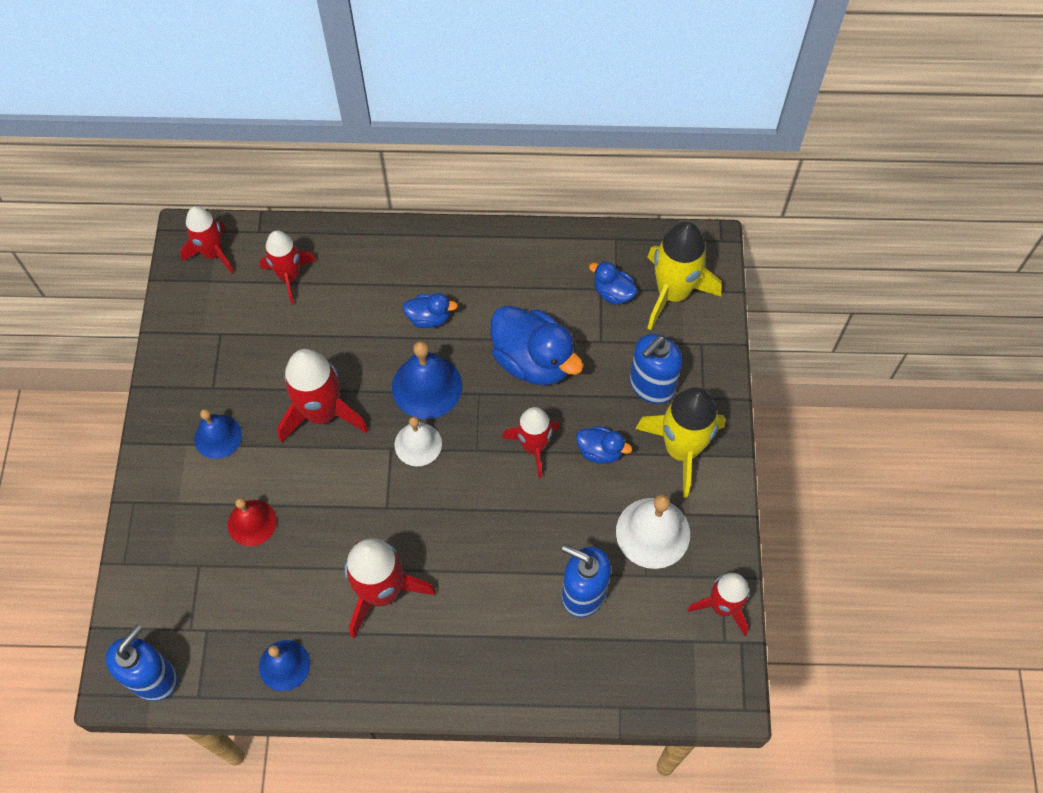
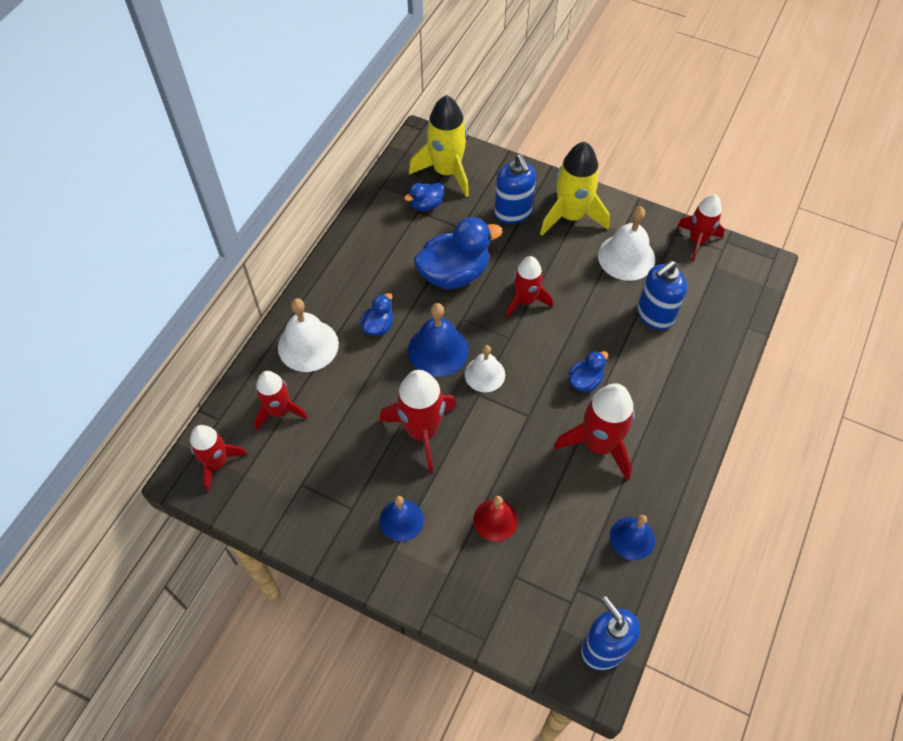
camera: 65 degrees left, 5 degrees down
blue duck [576,426,632,464] -> blue duck moved to [568,351,608,392]
none -> white bell [278,298,339,372]

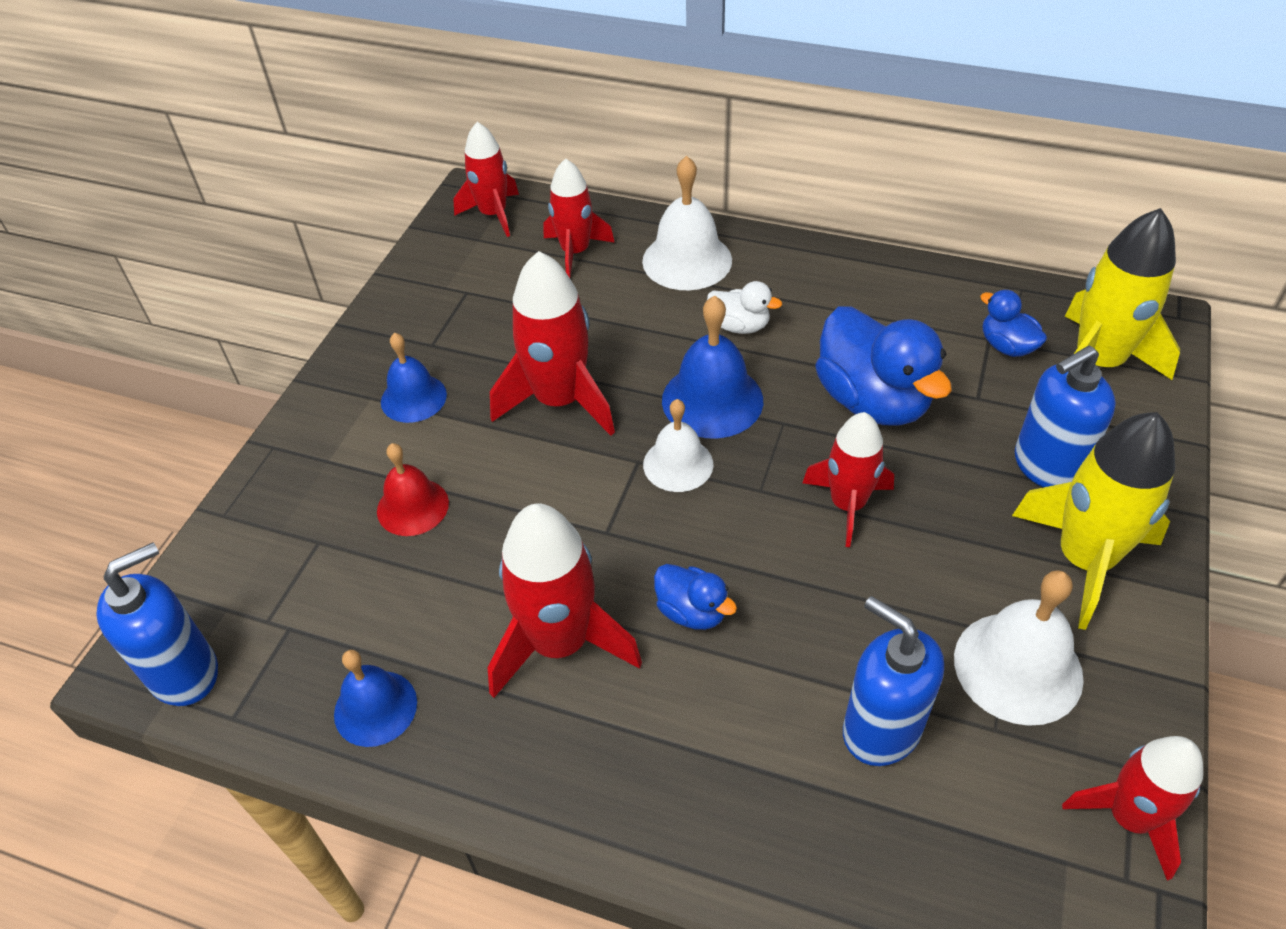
camera: 85 degrees right, 10 degrees down
blue duck [360,293,393,336] -> white duck [707,281,782,334]

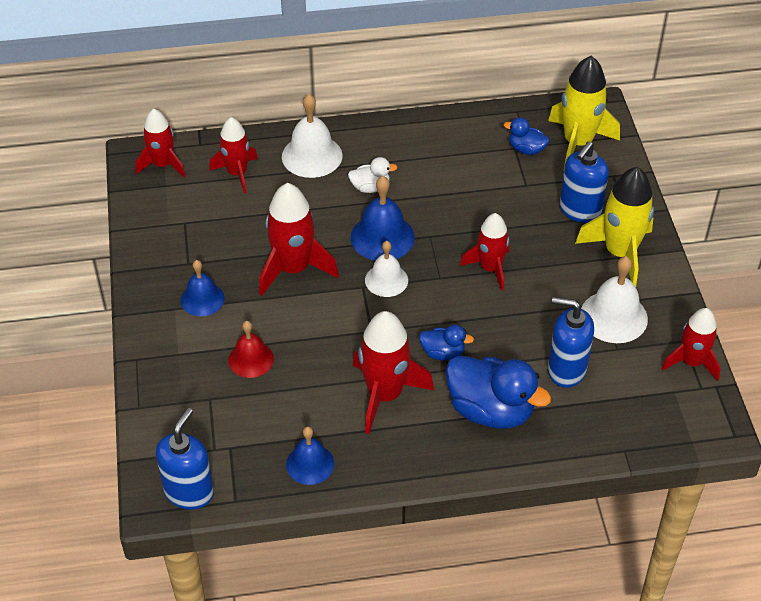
camera: 30 degrees left, 0 degrees up
blue duck [815,306,952,426] -> blue duck moved to [446,356,551,429]

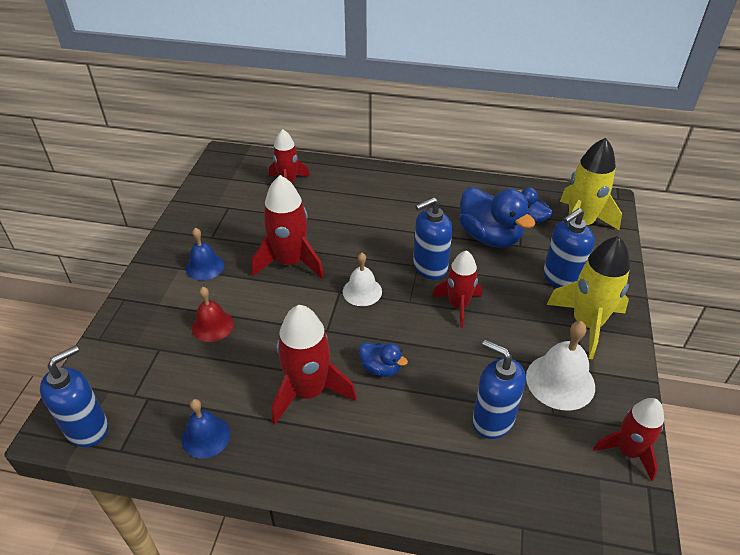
camera: 20 degrees right, 5 degrees down
red rocket [135,109,185,177] -> none
white bell [282,94,343,178] -> none
white duck [348,157,397,193] -> none
blue bell [351,176,415,261] -> none
blue duck [446,356,551,429] -> blue duck moved to [459,187,535,248]
none -> blue soap dispenser [413,197,453,280]

